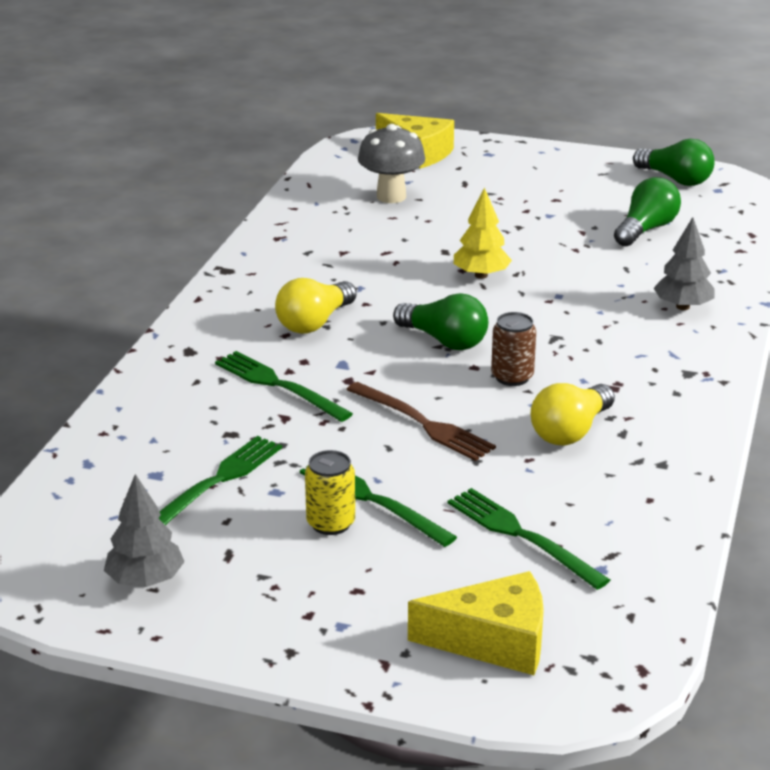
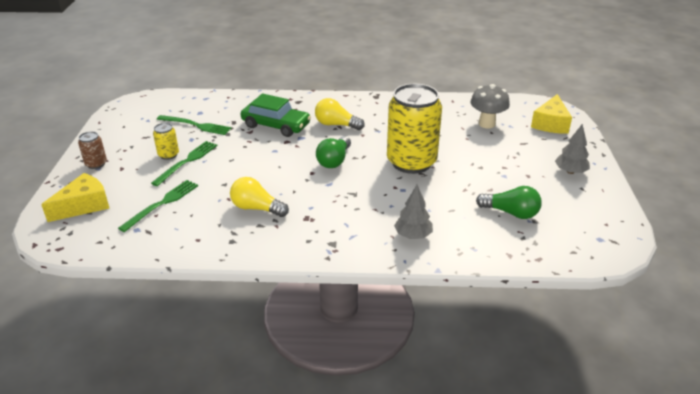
camera: 75 degrees right, 5 degrees up
grey tree [104,474,185,587] -> grey tree moved to [555,124,590,174]
green fork [215,351,353,422] -> green car [241,94,311,137]
brown fork [346,382,496,461] -> none
yellow cheese [408,571,544,675] -> yellow cheese turned 120 degrees counterclockwise [41,173,109,222]
yellow tree [454,187,512,279] -> yellow can [387,84,442,174]
brown can [491,312,536,386] -> brown can moved to [78,131,107,169]
green light bulb [633,139,715,186] -> none

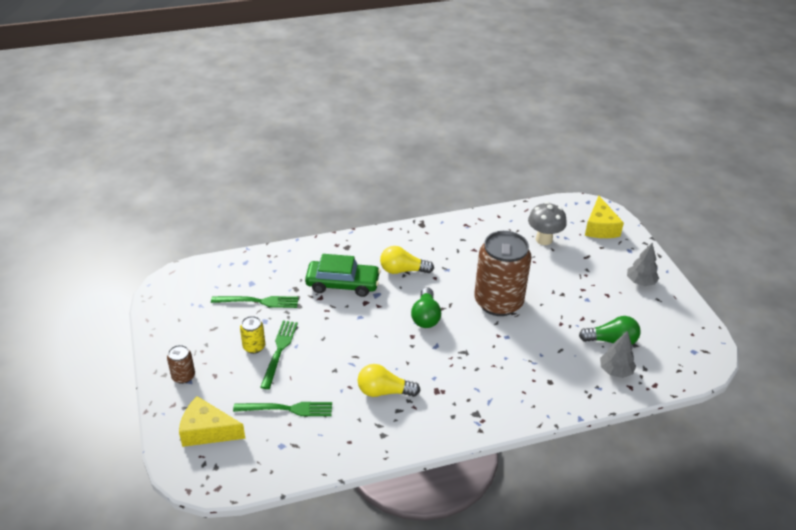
camera: 20 degrees left, 5 degrees up
yellow cheese [41,173,109,222] -> yellow cheese turned 105 degrees counterclockwise [179,396,246,447]
green fork [118,180,198,232] -> green fork turned 75 degrees clockwise [233,402,332,416]
yellow can [387,84,442,174] -> brown can [474,231,532,316]
grey tree [394,185,433,239] -> grey tree moved to [600,331,636,378]

